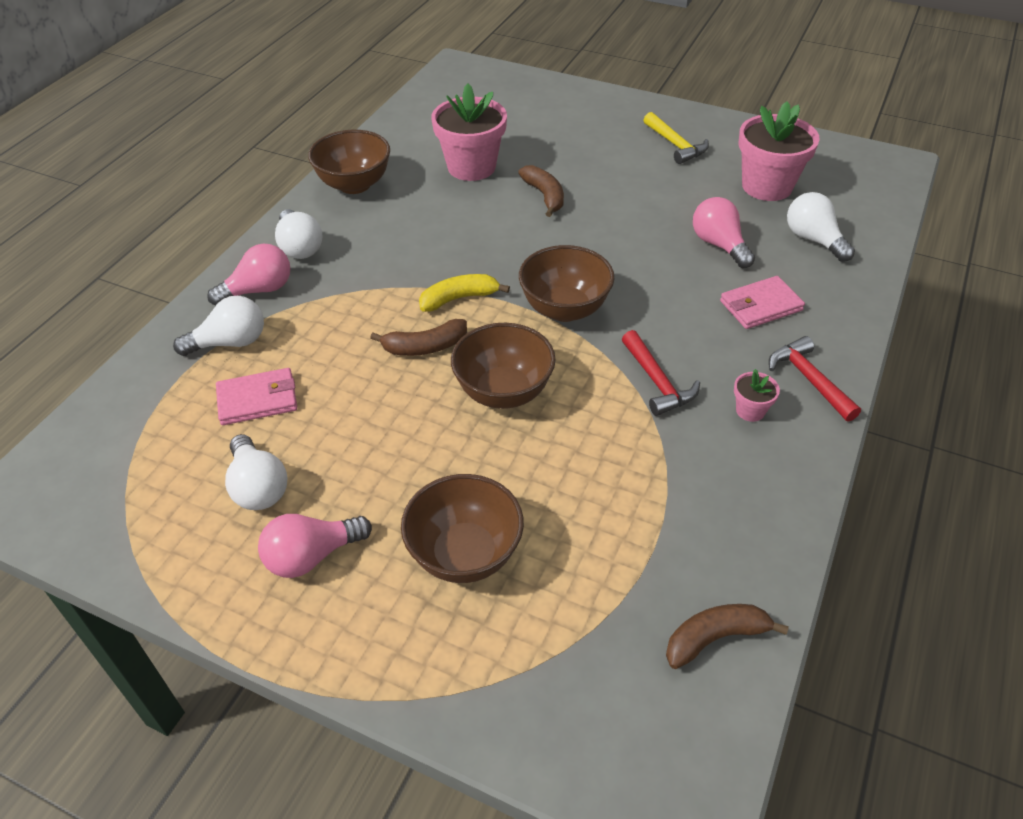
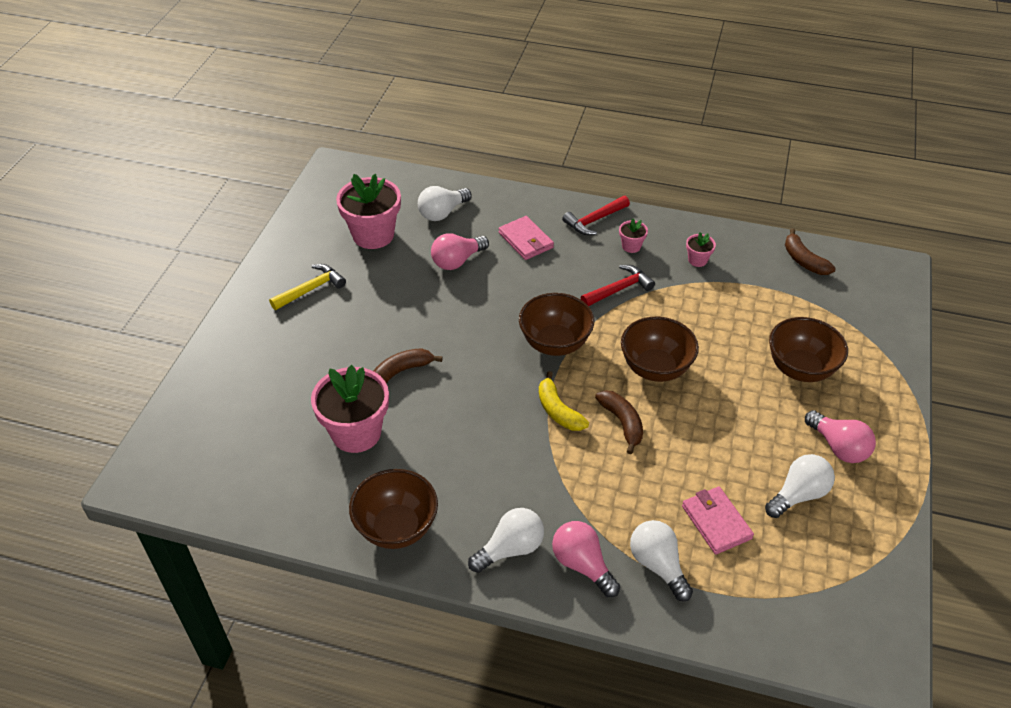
camera: 100 degrees left, 0 degrees up
none -> pink flower pot [686,232,716,267]

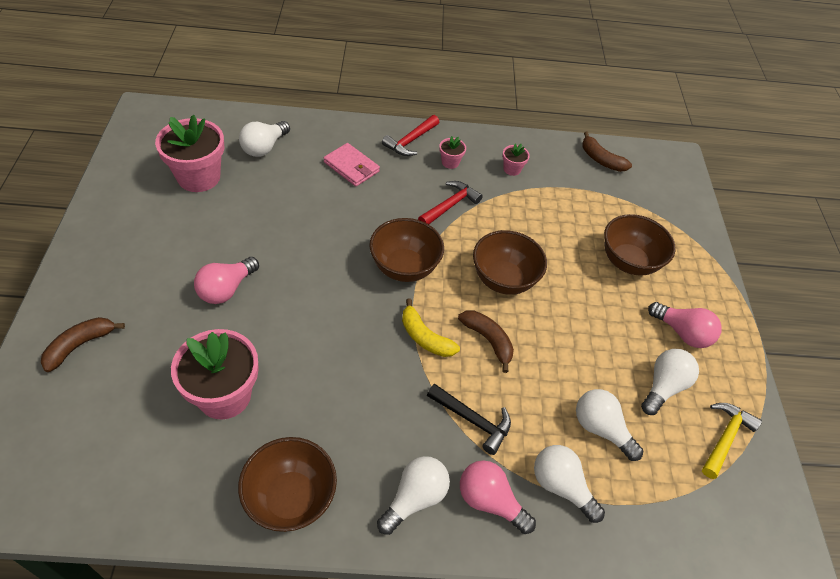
camera: 20 degrees left, 5 degrees up
yellow hammer [269,264,346,310] -> yellow hammer moved to [702,403,762,479]
brown banana [373,348,443,383] -> brown banana moved to [41,317,125,372]
pink light bulb [431,233,489,270] -> pink light bulb moved to [194,257,259,304]
pink wallet [682,487,754,554] -> white light bulb [576,389,643,461]
none -> black hammer [427,384,511,455]

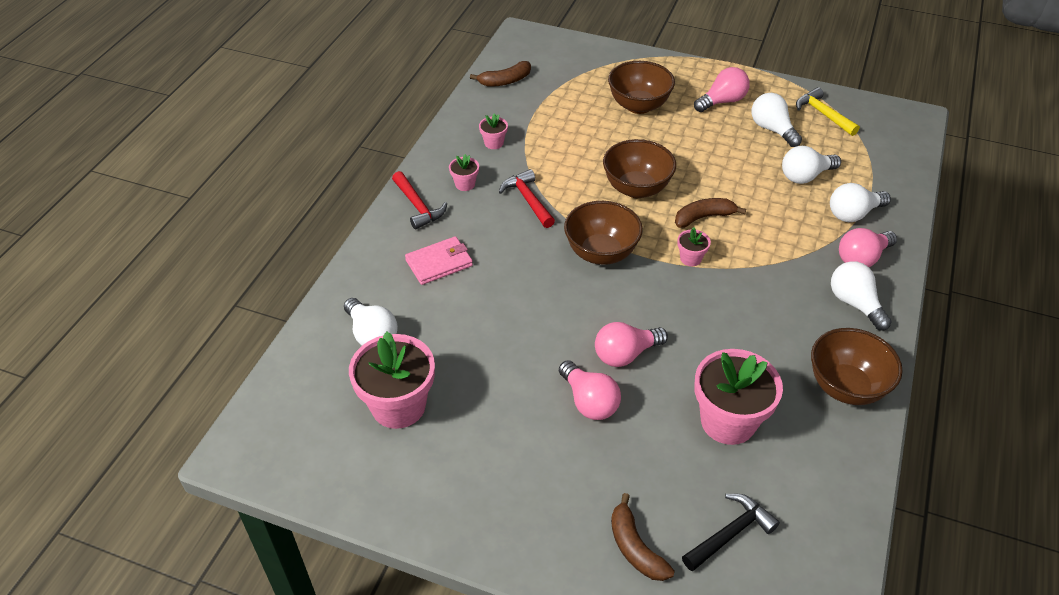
camera: 65 degrees left, 5 degrees down
yellow banana [402,299,460,357] -> pink flower pot [677,227,711,266]
black hammer [427,384,511,455] -> black hammer moved to [682,494,780,571]
none -> pink light bulb [595,322,668,367]

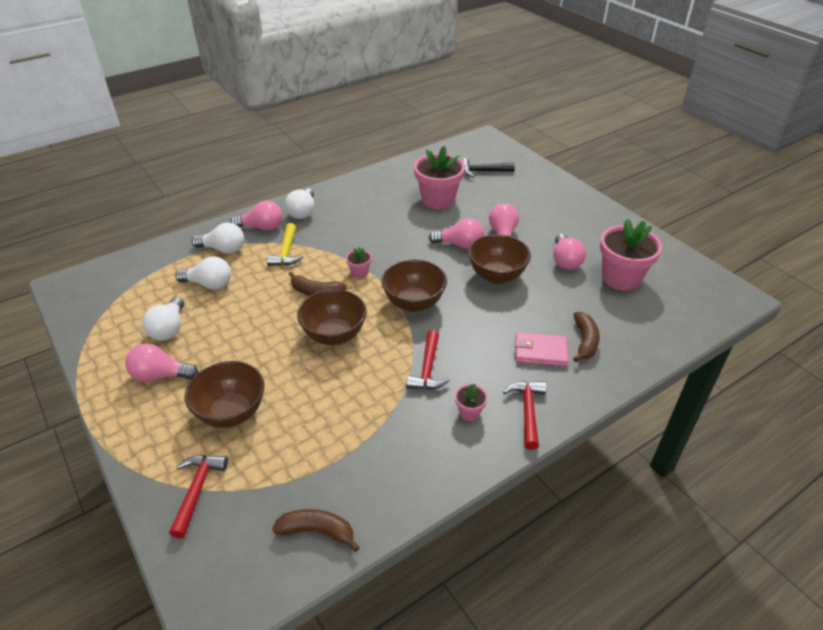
camera: 145 degrees left, 5 degrees down
white light bulb [344,298,398,345] -> none
pink flower pot [479,113,508,149] -> none
brown banana [611,493,675,581] -> brown banana moved to [573,312,600,362]
yellow hammer [796,87,860,136] -> yellow hammer moved to [267,223,303,266]
brown bowl [811,328,903,405] -> brown bowl moved to [468,234,531,284]
none -> red hammer [169,455,228,538]
none -> pink light bulb [553,234,586,270]

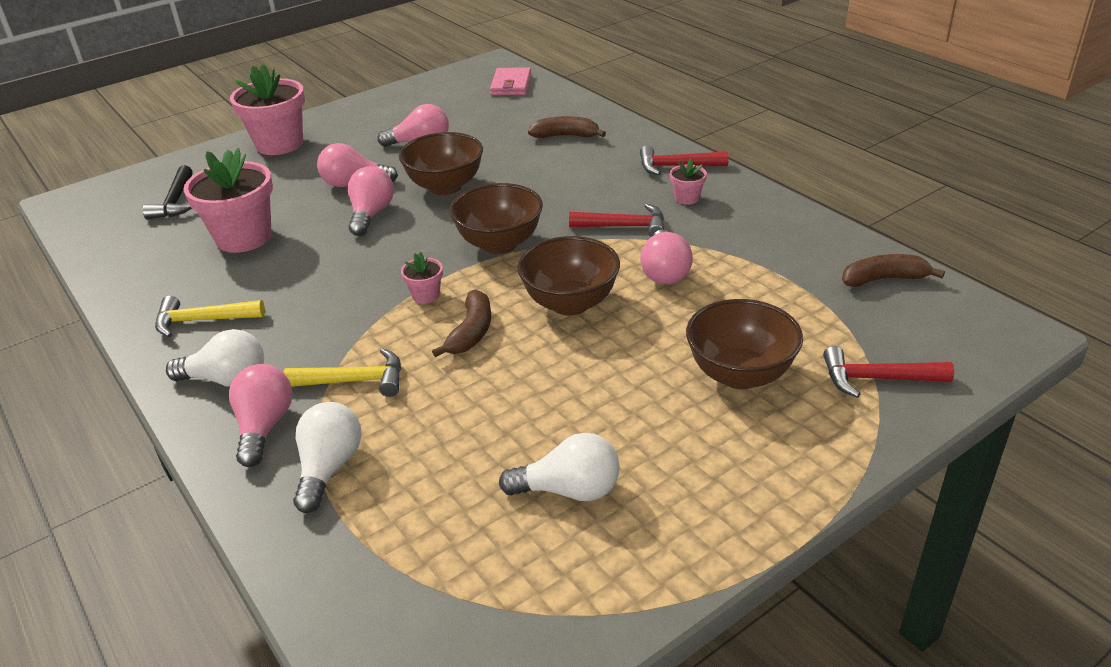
camera: 90 degrees left, 5 degrees down
pink light bulb [125,344,198,382] -> pink light bulb moved to [640,230,693,284]
white light bulb [175,256,231,290] -> none
brown banana [272,509,360,552] -> brown banana turned 75 degrees clockwise [842,254,945,287]
pink wallet [515,332,569,366] -> pink wallet moved to [490,67,531,95]
pink flower pot [600,219,662,291] -> pink flower pot moved to [230,64,305,155]
none -> yellow hammer [155,296,265,337]

